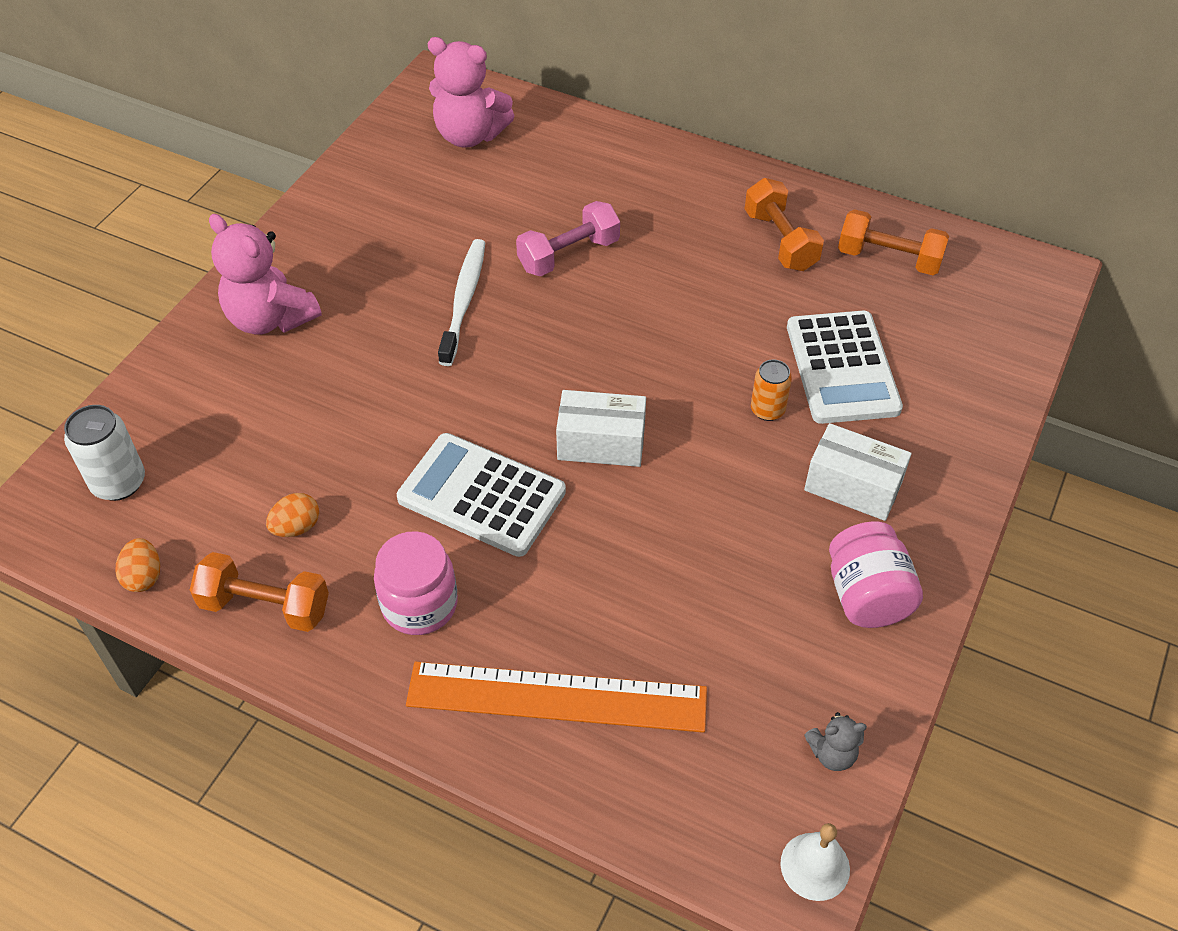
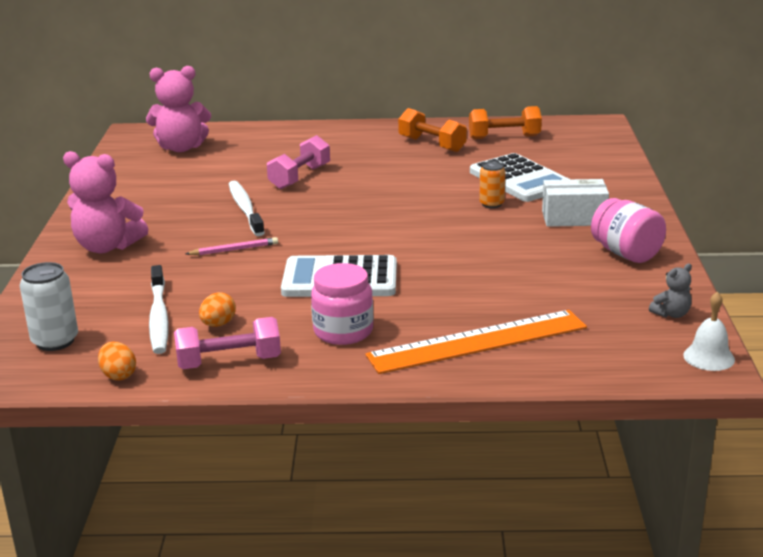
camera: 25 degrees left, 25 degrees down
orange dumbbell [190,552,329,632] -> pink dumbbell [174,317,281,369]
white box [556,390,646,467] -> none
none -> white toothbrush [149,265,169,354]
none -> pink pencil [186,237,278,255]

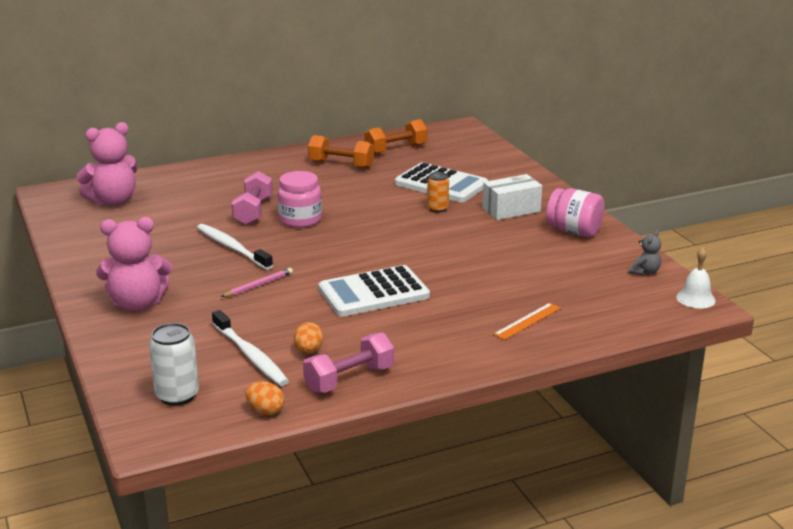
camera: 25 degrees left, 0 degrees up
pink jar [311,263,373,345] -> pink jar moved to [277,171,322,228]
orange ruler [365,310,587,374] -> orange ruler [493,303,561,340], size x0.47

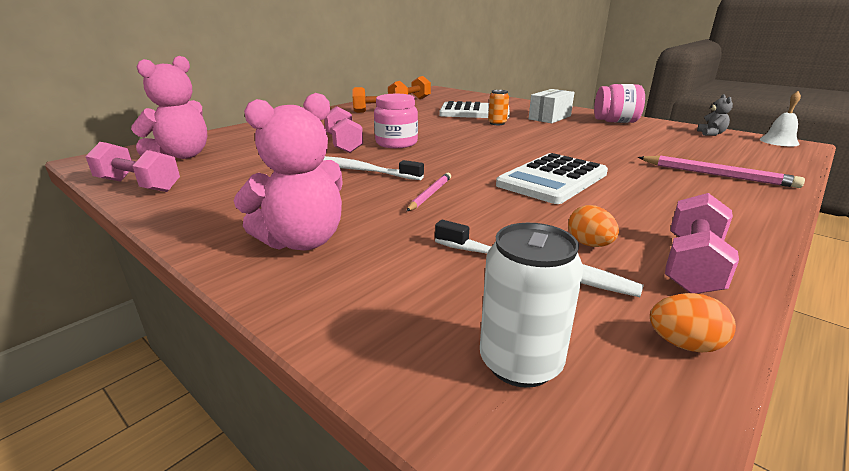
camera: 25 degrees left, 0 degrees up
orange ruler [493,303,561,340] -> pink pencil [637,156,805,188]
none -> pink dumbbell [85,142,180,192]

